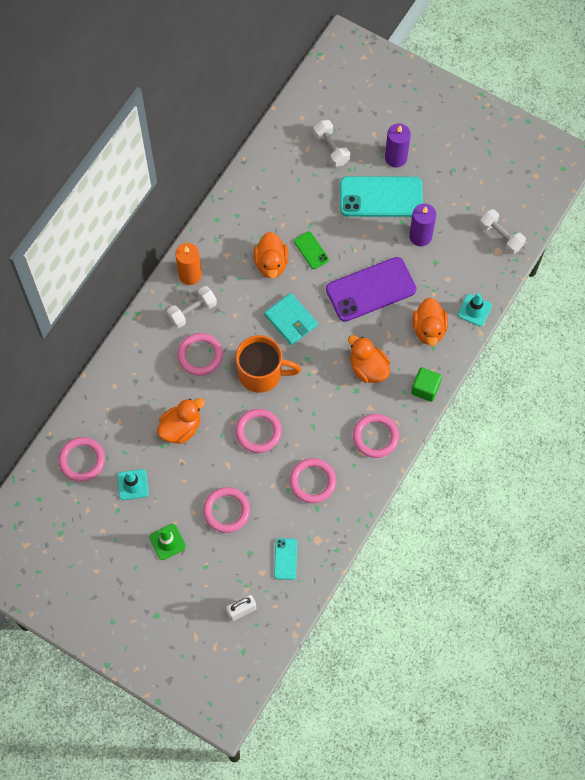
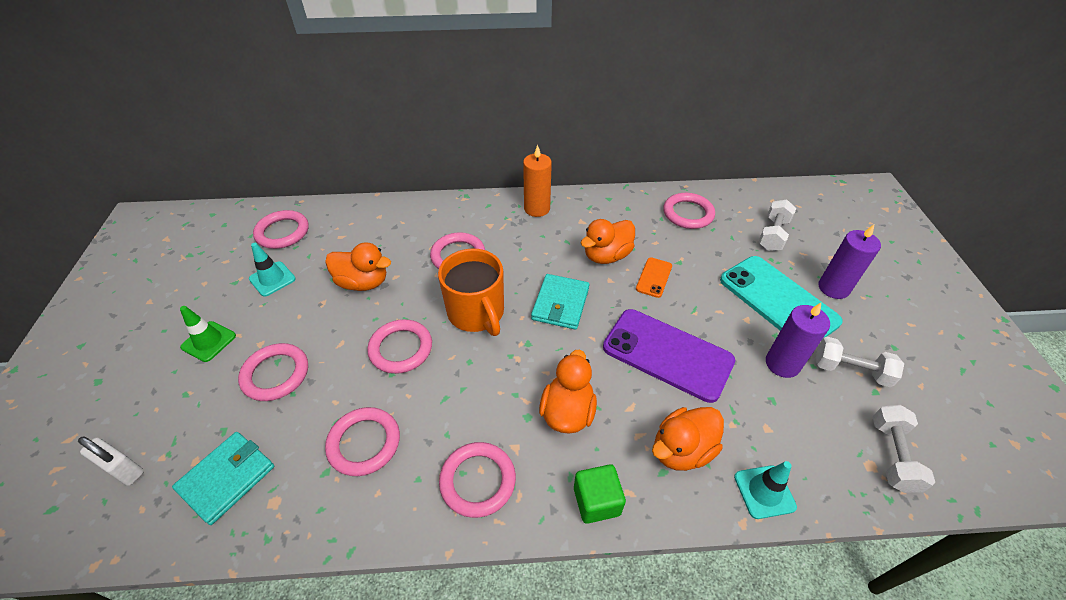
camera: 55 degrees right, 20 degrees down
white dumbbell [167,286,217,328] -> white dumbbell moved to [815,337,904,387]
turquoise phone [274,538,297,580] -> turquoise wallet [172,432,274,525]
green phone [294,232,329,269] -> orange phone [636,258,672,298]
none -> pink ring [663,193,715,229]

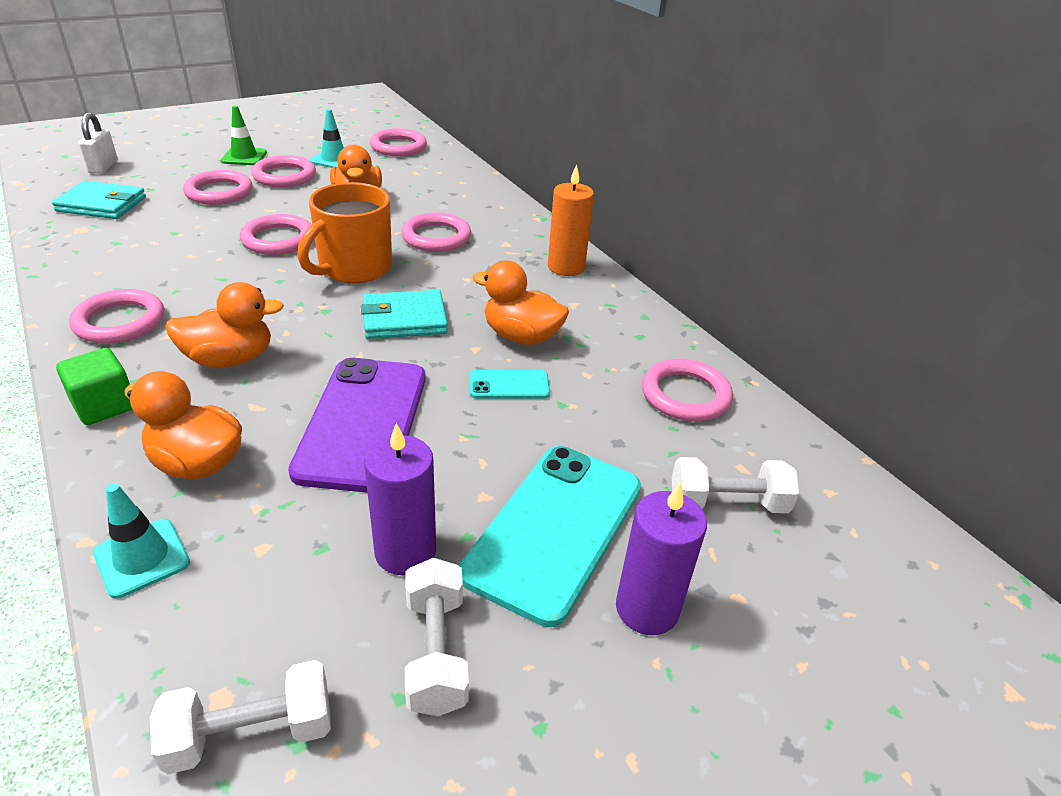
camera: 60 degrees right, 10 degrees down
pink ring [325,407,400,476] -> pink ring moved to [251,155,316,187]
orange phone [636,258,672,298] -> turquoise phone [470,370,550,399]

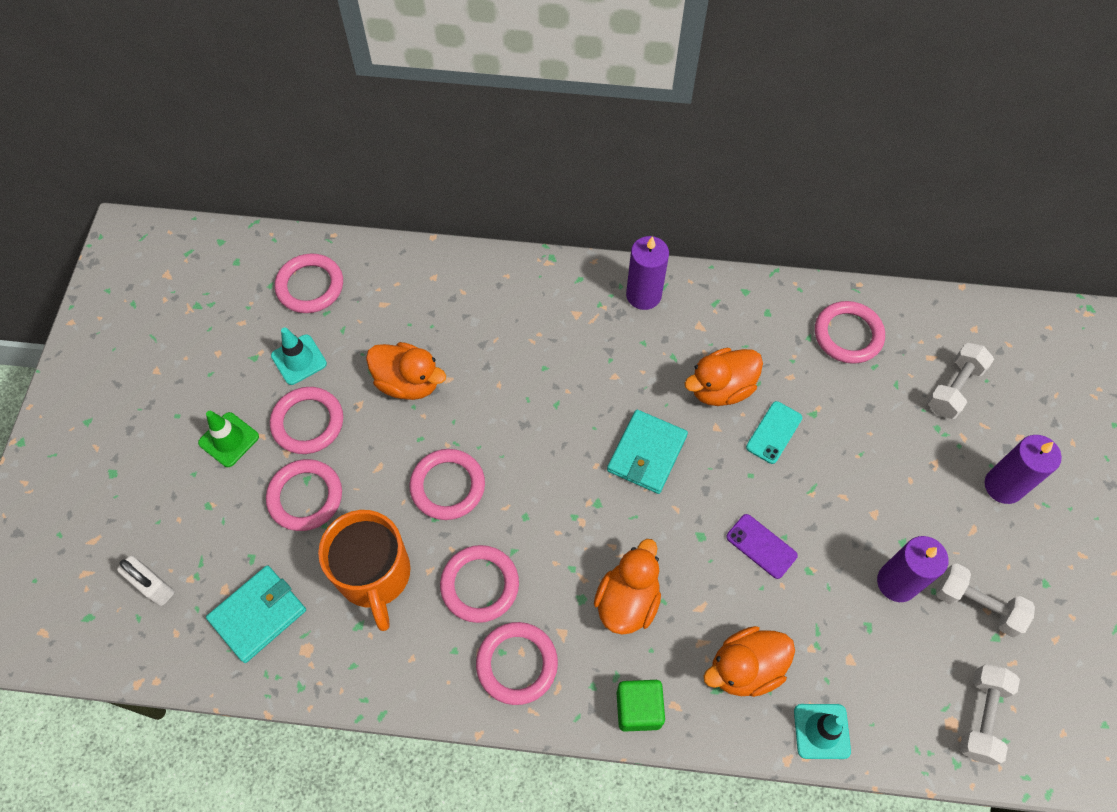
camera: 50 degrees left, 25 degrees up
purple phone [288,358,426,493] -> purple phone [726,514,798,579], size x0.46
orange mug [297,182,392,283] -> orange mug moved to [318,510,411,631]
pink ring [401,212,471,252] -> pink ring moved to [440,545,519,623]
turquoise phone [459,446,641,627] -> none
orange candle [548,164,594,276] -> purple candle [626,236,669,310]

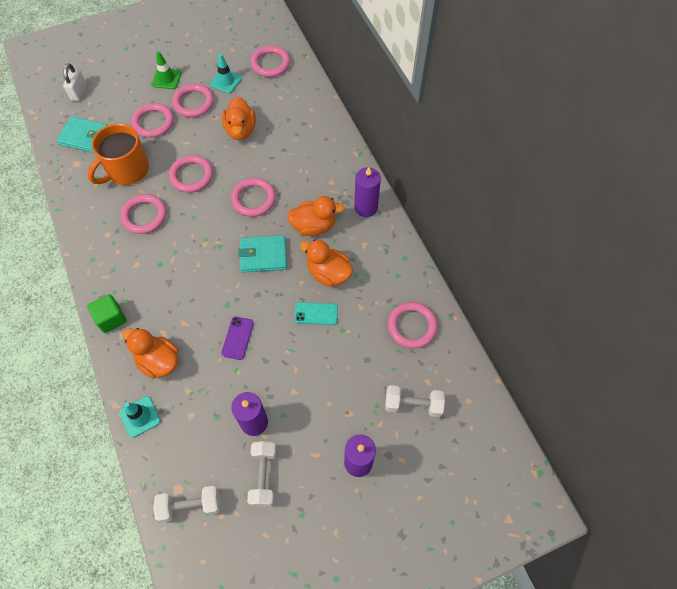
camera: 60 degrees right, 0 degrees up
pink ring [476,622,558,705] -> pink ring moved to [231,178,276,217]
orange duck [594,539,661,635] -> orange duck moved to [287,196,345,236]

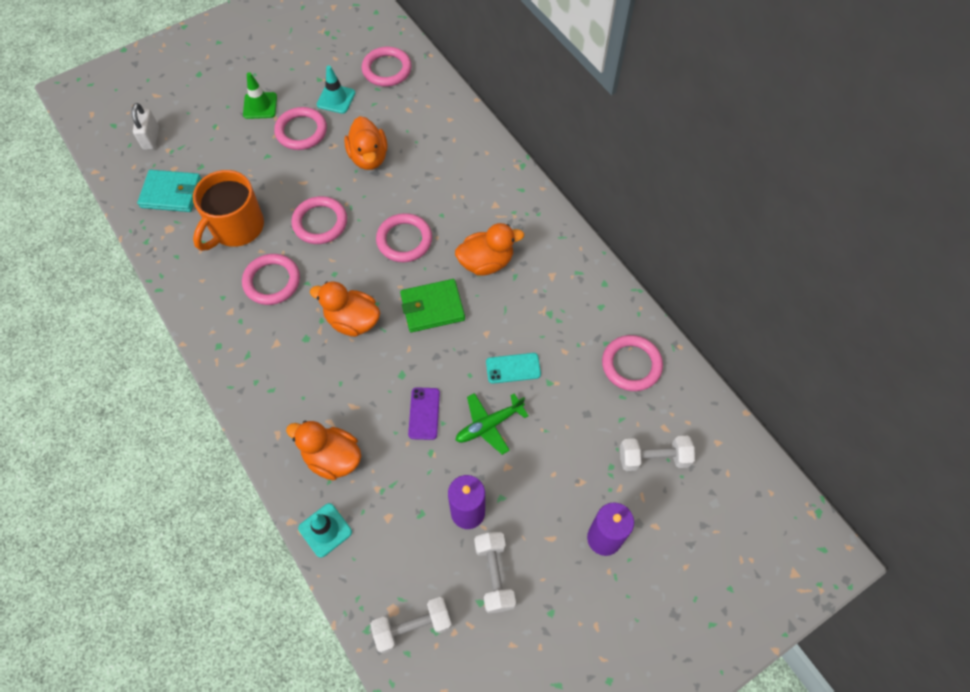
camera: 10 degrees left, 0 degrees up
green cube [87,294,126,333] -> none
pink ring [131,103,174,138] -> none
turquoise wallet [239,235,287,273] -> green wallet [400,279,465,332]
orange duck [300,239,353,287] -> orange duck moved to [310,281,380,337]
purple candle [354,167,381,217] -> none
none -> green plane [455,393,529,455]

